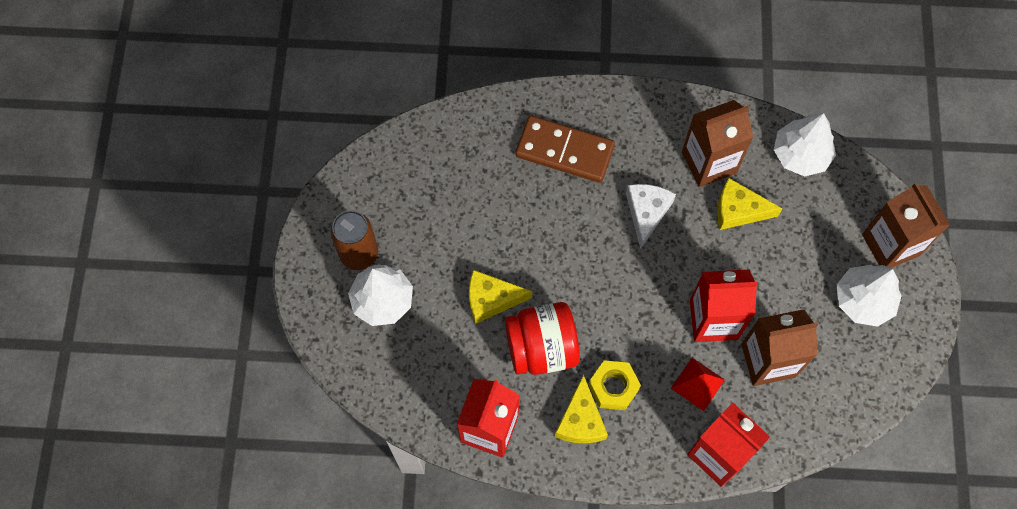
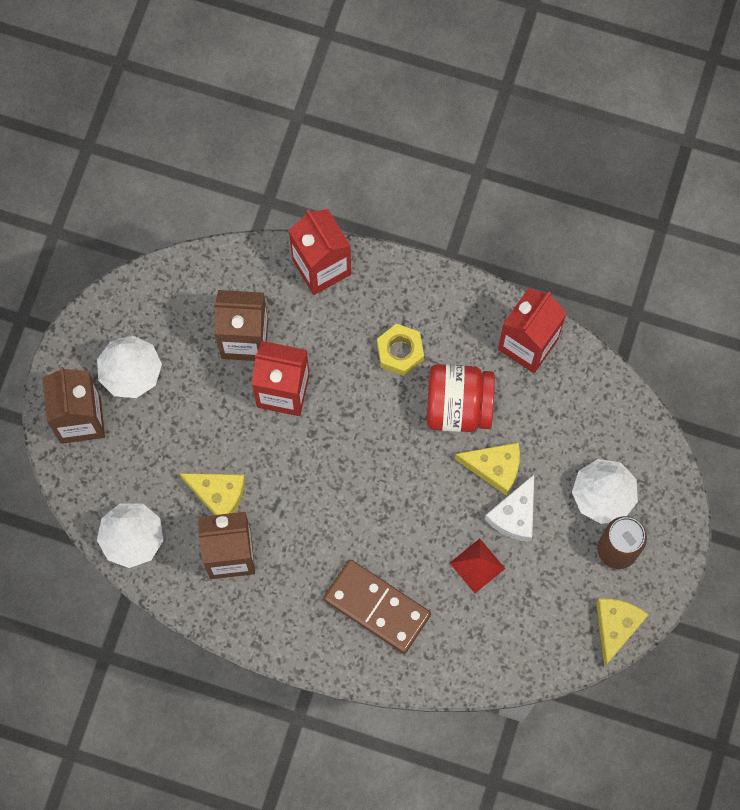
camera: 165 degrees left, 5 degrees up
yellow cheese [555,374,608,443] -> yellow cheese moved to [596,599,649,667]
white cheese [626,184,676,249] -> white cheese moved to [484,475,534,542]
red pyramid [671,358,725,411] -> red pyramid moved to [450,539,505,593]

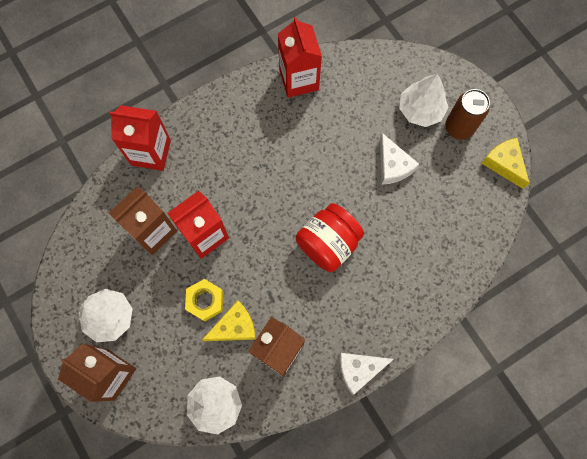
camera: 50 degrees left, 0 degrees up
brown domino [324,560,431,653] -> none
yellow nut [377,324,424,376] -> yellow nut moved to [185,279,223,322]
red jar [427,364,495,432] -> red jar moved to [296,203,364,272]
red pyramid [450,539,505,593] -> none
yellow cheese [455,442,520,496] -> none
none -> white cheese [339,353,394,395]

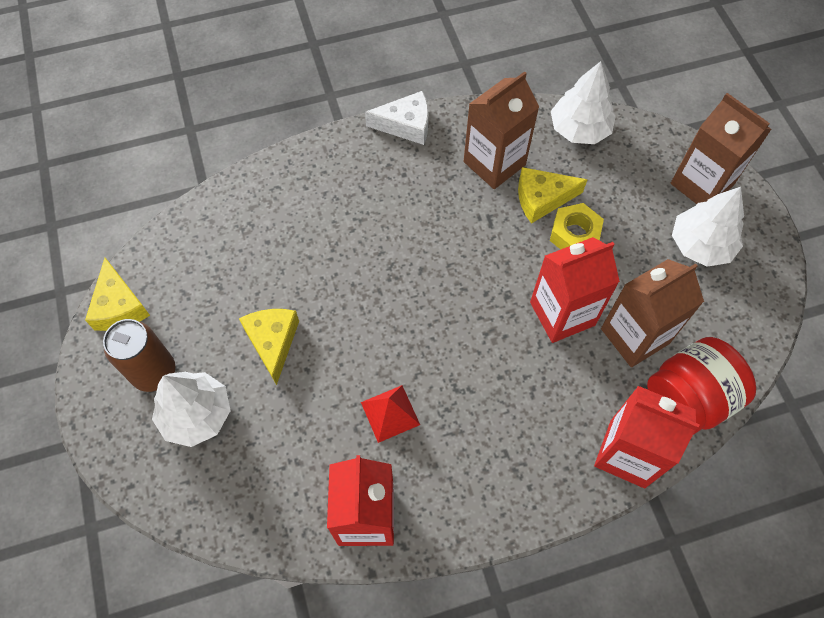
camera: 165 degrees left, 10 degrees down
red jar [296,203,364,272] -> red jar moved to [647,337,756,435]
white cheese [380,133,419,185] -> yellow cheese [239,309,299,385]
none -> red pyramid [361,385,420,443]

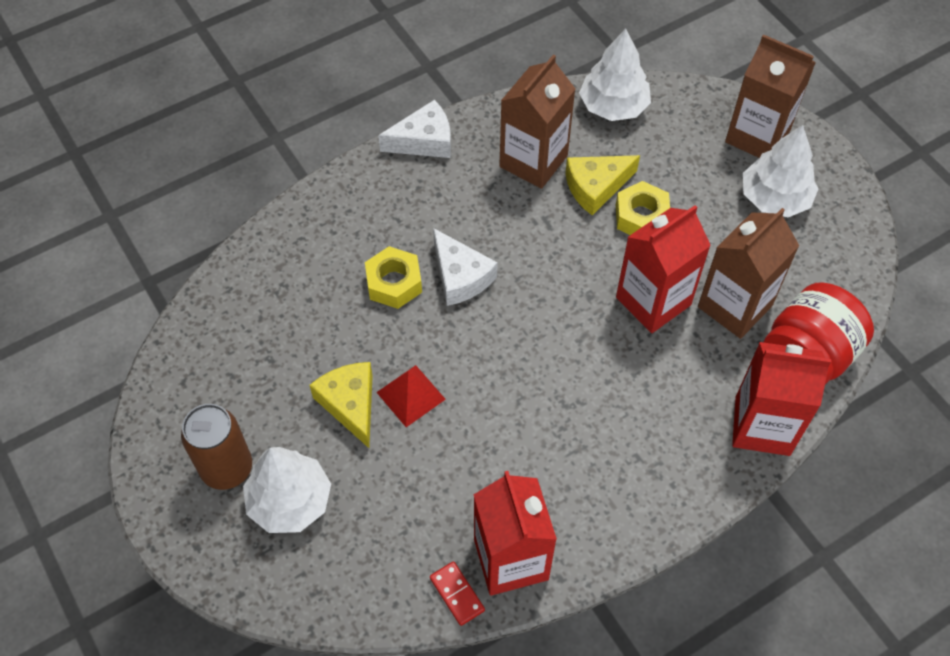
camera: 15 degrees left, 5 degrees down
yellow cheese [85,258,150,331] -> none
red pyramid [361,385,420,443] -> red pyramid moved to [376,365,446,427]
none -> yellow nut [365,246,422,309]
none -> red domino [430,561,485,626]
none -> white cheese [433,228,498,306]

